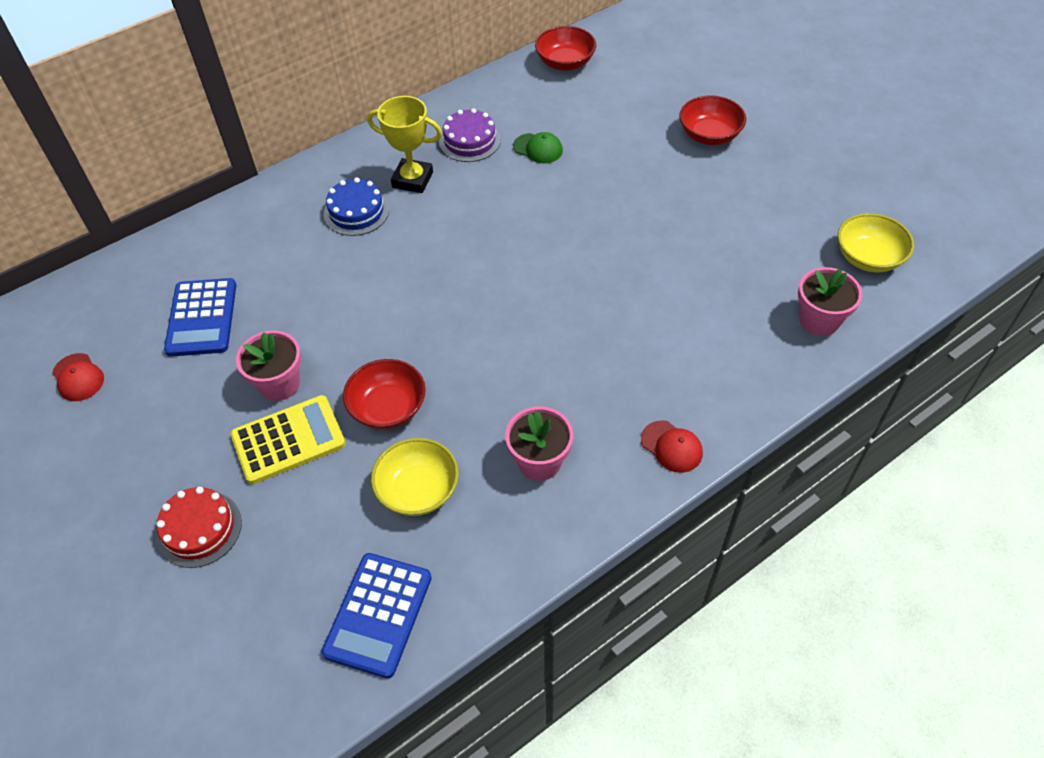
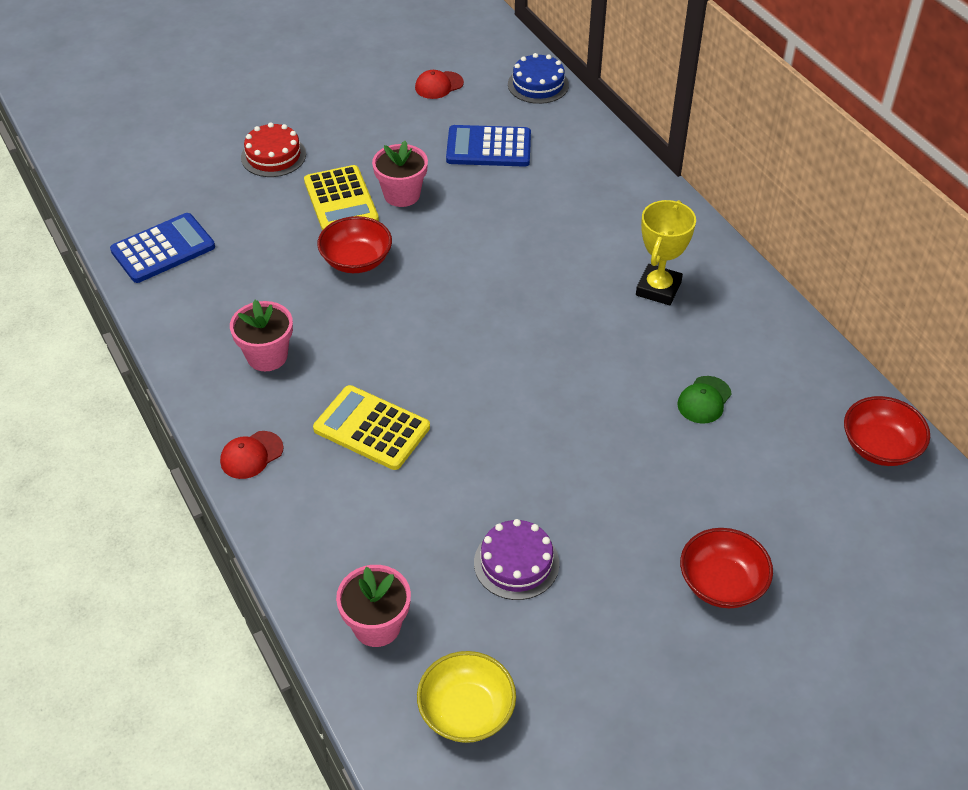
camera: 95 degrees right, 5 degrees down
blue calculator [321,553,432,679] -> blue calculator turned 120 degrees clockwise [110,213,215,283]
blue cake [324,177,389,236] -> blue cake moved to [508,53,569,104]
yellow bowl [371,438,459,516] -> none
purple cake [439,108,501,162] -> purple cake moved to [474,519,559,600]
none -> yellow calculator [313,385,430,470]

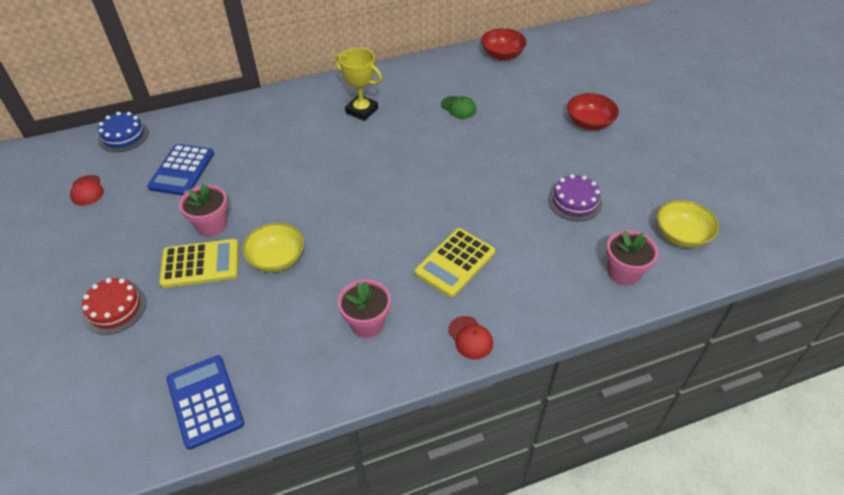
camera: 80 degrees left, 0 degrees up
red bowl [317,216,392,273] -> yellow bowl [242,223,304,273]

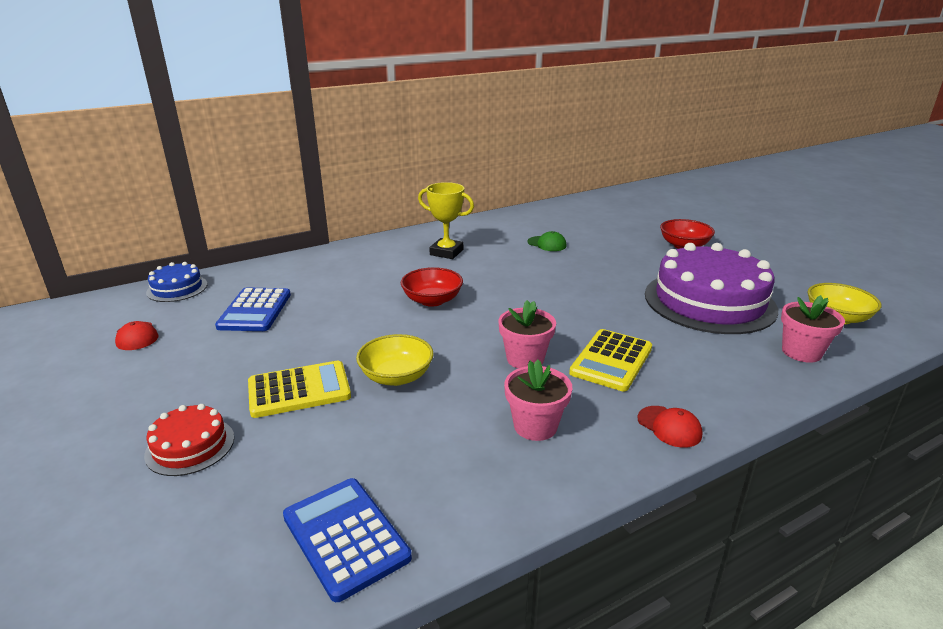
camera: 10 degrees left, 20 degrees down
pink flower pot [179,183,228,236] -> pink flower pot moved to [498,300,556,369]
red bowl [481,28,527,60] -> red bowl moved to [401,267,463,307]
purple cake [548,174,602,221] -> purple cake [645,243,778,334], size x2.14

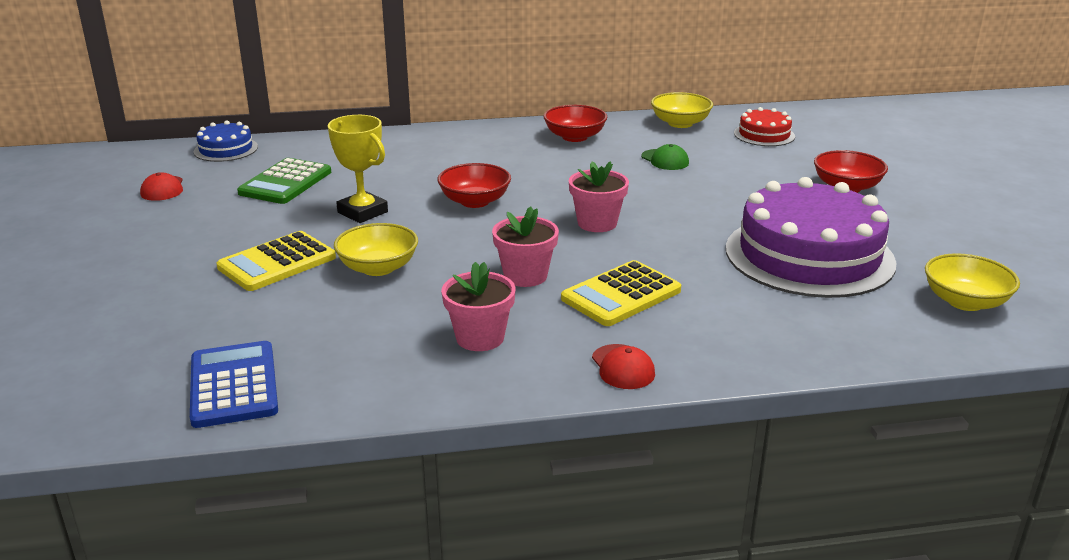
camera: 20 degrees right, 0 degrees up
red cake [144,404,234,476] -> red cake moved to [734,107,795,146]
blue calculator [215,287,291,331] -> green calculator [237,158,331,204]
yellow calculator [248,361,351,418] -> yellow calculator turned 135 degrees clockwise [216,231,336,291]
yellow trophy [418,182,474,259] -> yellow trophy moved to [328,115,388,223]
pink flower pot [781,295,845,363] -> pink flower pot moved to [569,161,629,232]
none -> red bowl [543,105,607,142]
none -> yellow bowl [651,92,713,128]

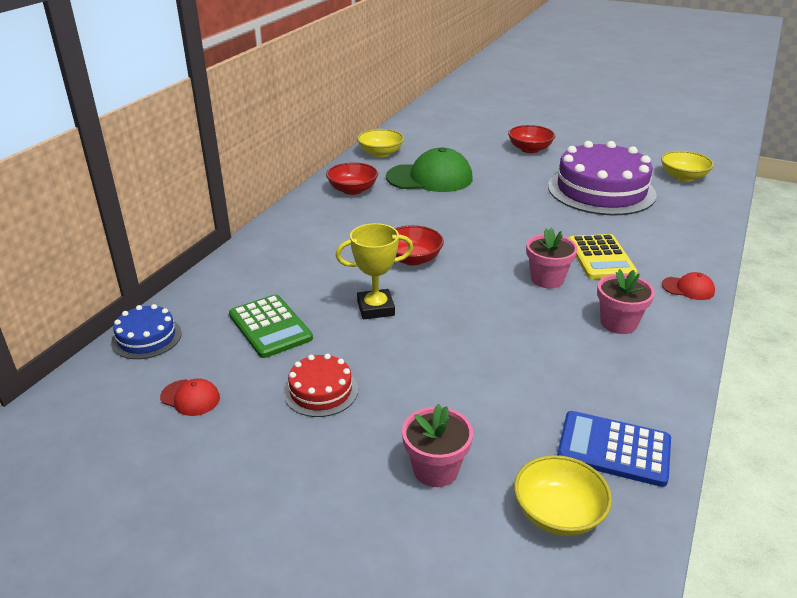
camera: 55 degrees left, 5 degrees up
yellow calculator [216,231,336,291] -> none
yellow bowl [334,223,418,276] -> yellow bowl moved to [514,455,612,536]
pink flower pot [569,161,629,232] -> pink flower pot moved to [402,404,473,487]
green cap [641,144,689,170] -> green cap [386,147,473,192], size x2.21
red cake [734,107,795,146] -> red cake moved to [284,353,358,417]

